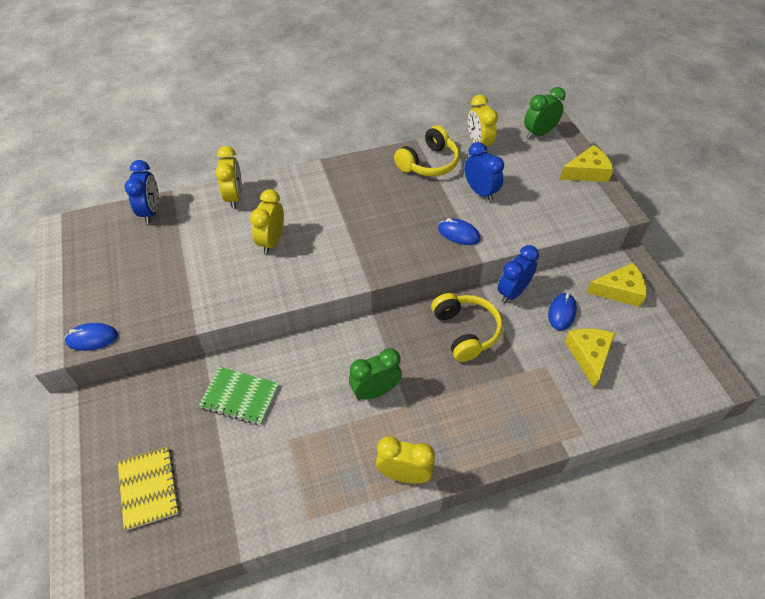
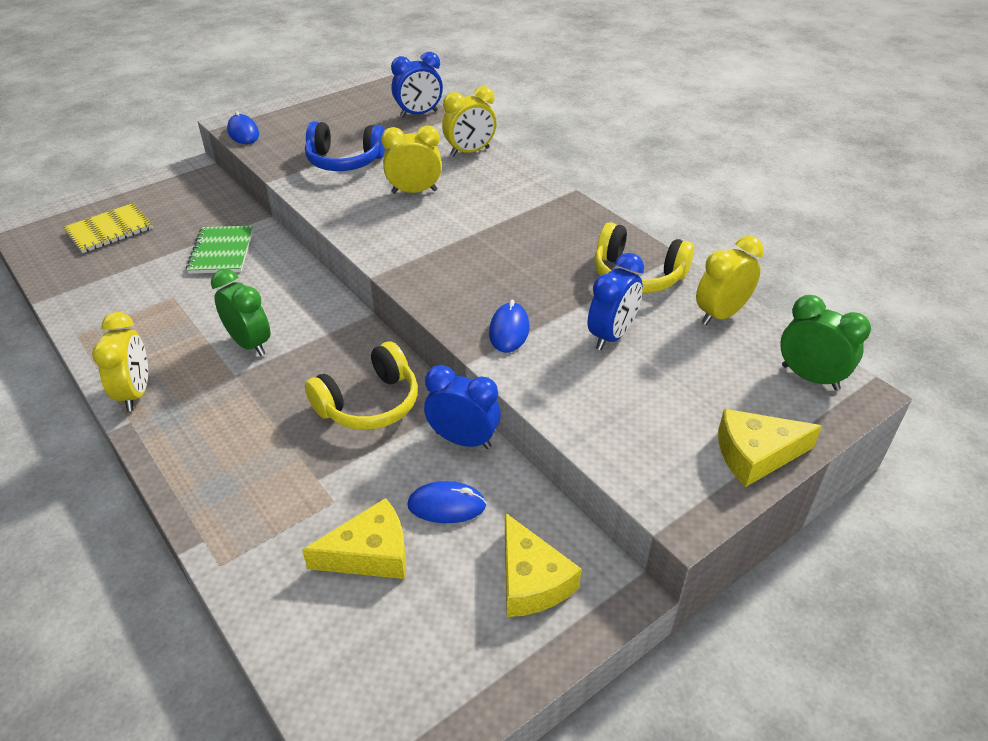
camera: 70 degrees right, 10 degrees down
yellow cheese [560,145,614,182] -> yellow cheese turned 120 degrees clockwise [718,409,822,487]
none -> blue headphones [305,121,386,171]

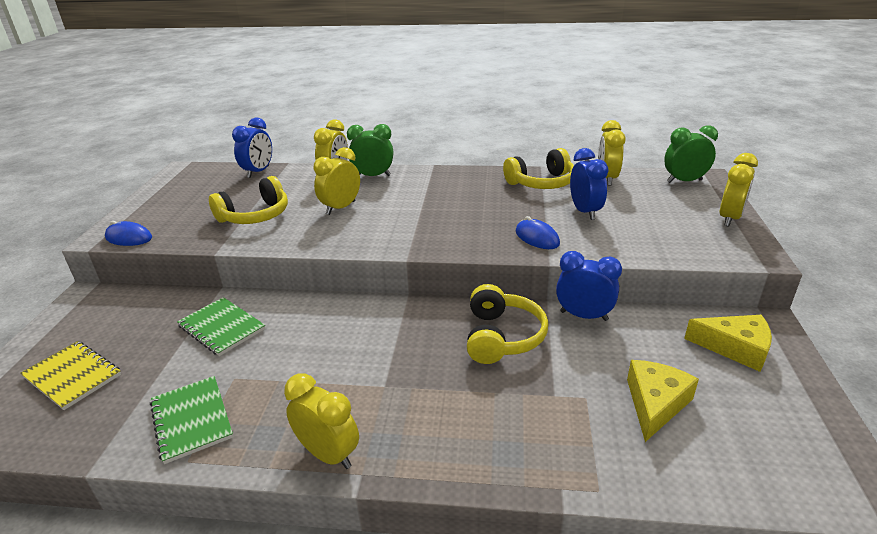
camera: 45 degrees left, 10 degrees down
yellow notebook [63,203,153,253] -> yellow notebook turned 60 degrees counterclockwise [20,341,121,410]
green clock [211,269,270,356] -> green clock moved to [347,124,393,176]
blue headphones [305,121,386,171] -> yellow headphones [209,176,288,224]
blue mouse [407,481,486,523] -> none
blue clock [424,365,501,449] -> blue clock turned 45 degrees clockwise [556,251,622,321]
yellow cheese [718,409,822,487] -> yellow clock [720,153,758,227]
none -> green notebook [150,376,233,464]

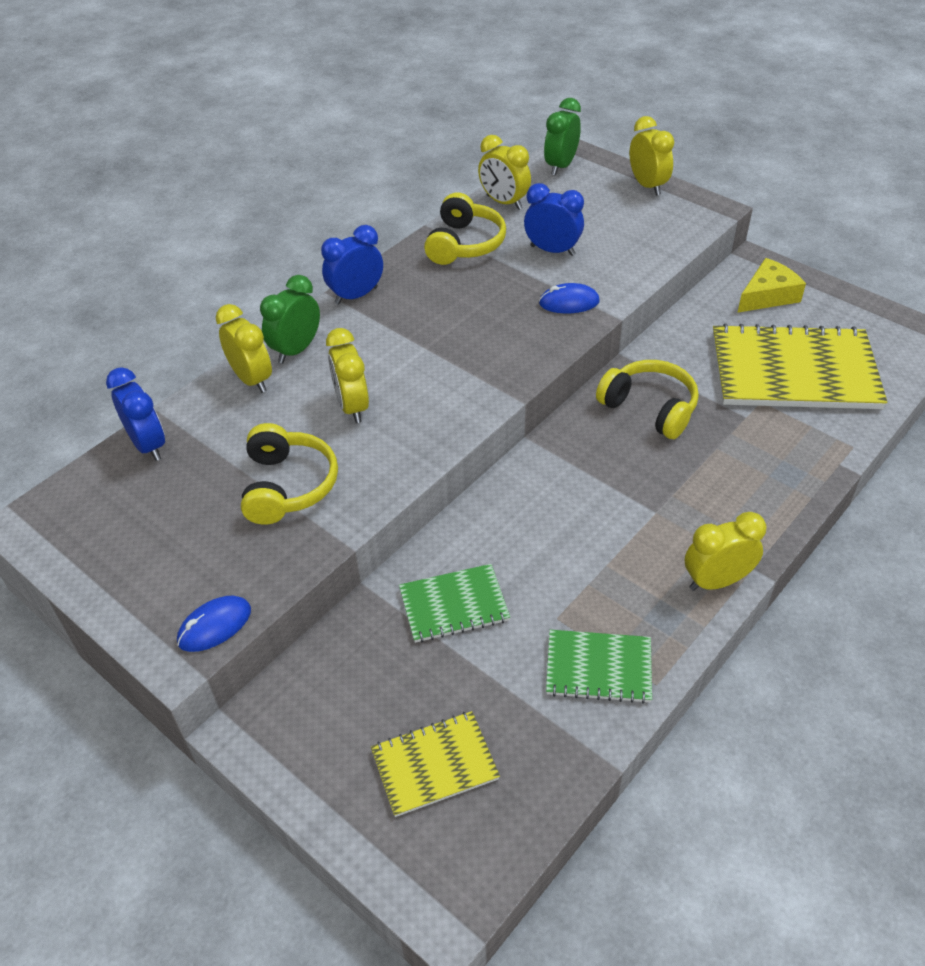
camera: 55 degrees left, 15 degrees up
blue clock [556,251,622,321] -> blue clock moved to [321,225,383,305]
yellow cheese [627,360,699,442] -> yellow notebook [713,323,887,409]

